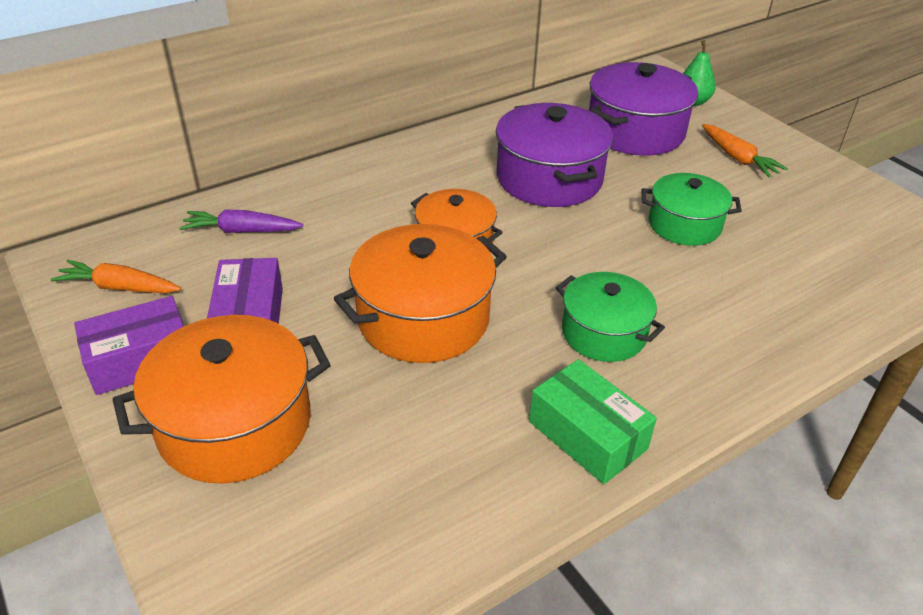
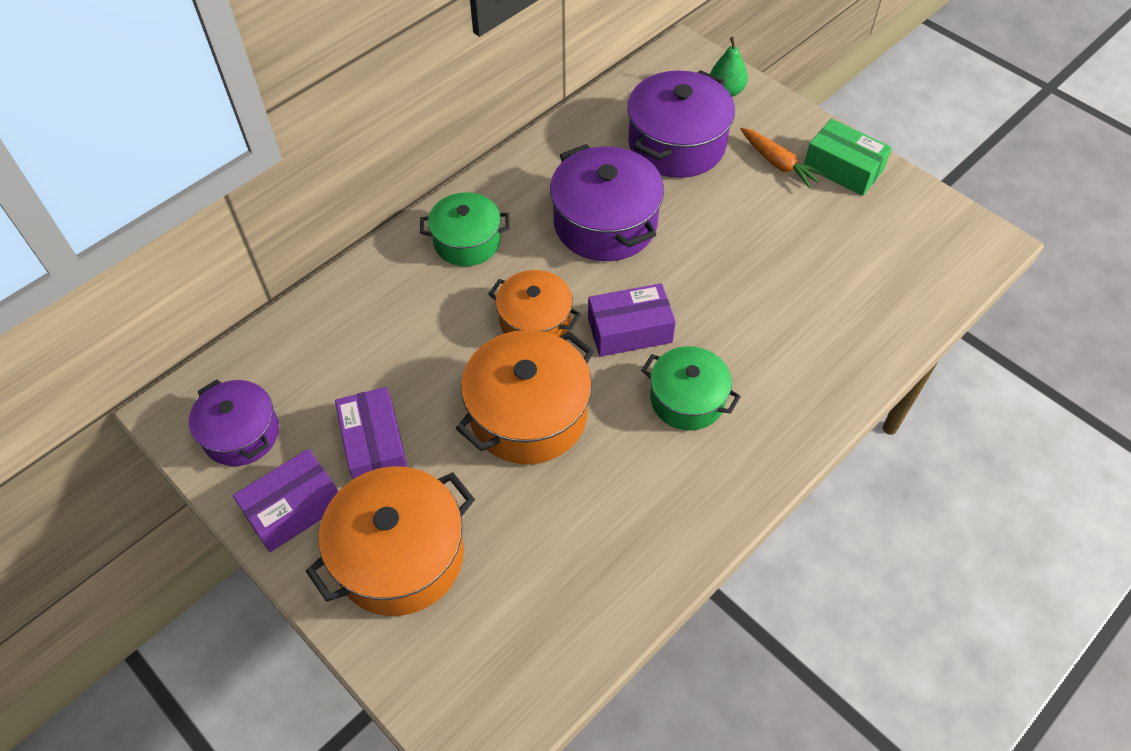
camera: 10 degrees left, 15 degrees up
orange carrot [50,260,181,293] -> purple pot [189,379,279,466]
purple carrot [179,209,303,233] -> none
green box [529,359,657,484] -> green box moved to [804,119,892,196]
green pot [641,173,742,246] -> green pot moved to [420,192,510,266]
none -> purple box [588,283,676,357]

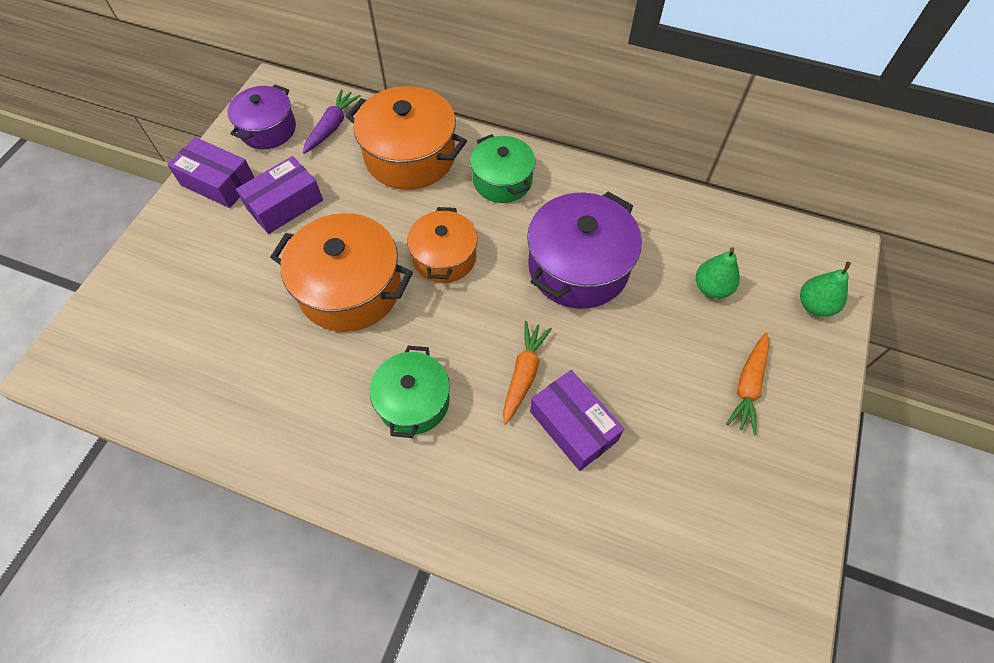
camera: 65 degrees right, 5 degrees up
orange pot [306,466,475,616] -> orange pot moved to [346,86,467,190]
purple box [588,283,676,357] -> purple box moved to [530,370,624,471]
purple pot [627,70,735,178] -> green pear [696,247,740,299]
green box [804,119,892,196] -> none
none -> purple carrot [303,89,361,154]
none -> orange carrot [503,321,552,425]

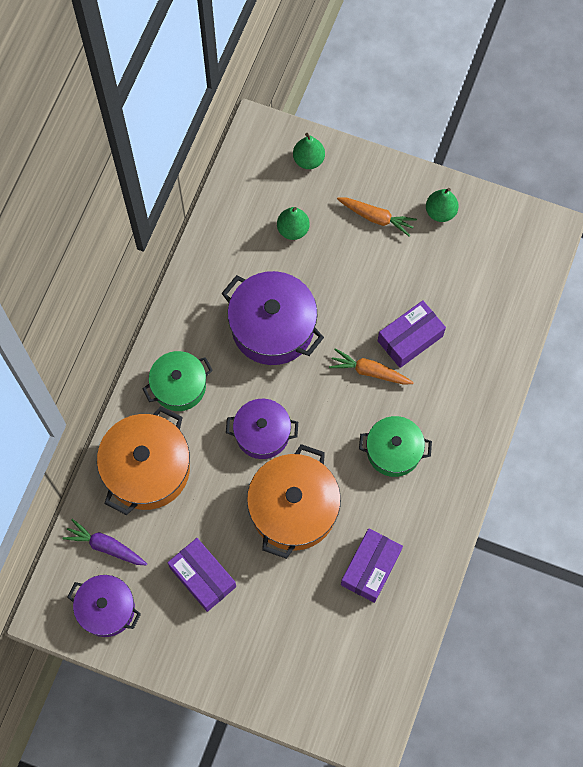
camera: 90 degrees left, 10 degrees up
purple box [167,137,254,208] -> purple box moved to [341,528,403,603]
orange pot [407,207,478,283] -> purple pot [226,399,298,459]
none -> green pear [426,188,459,222]

